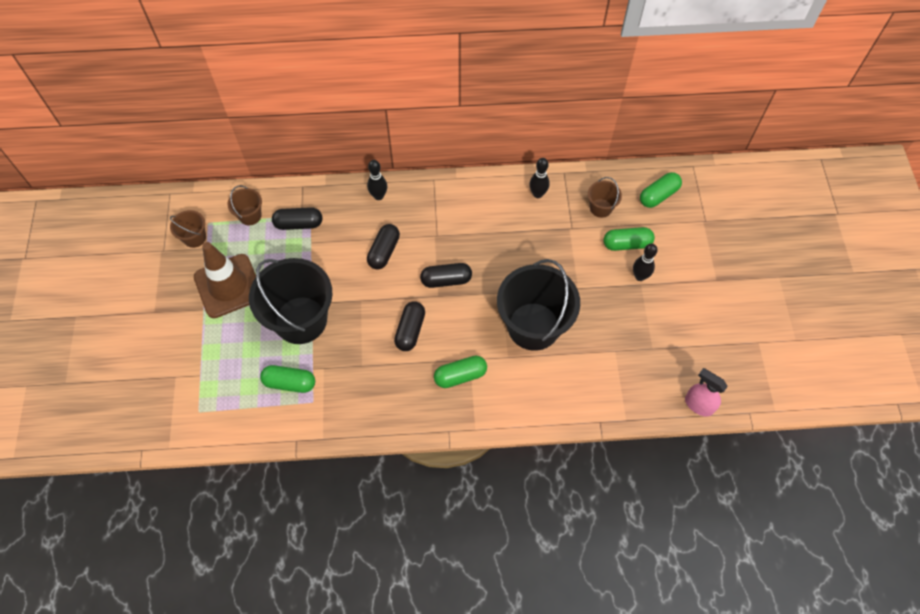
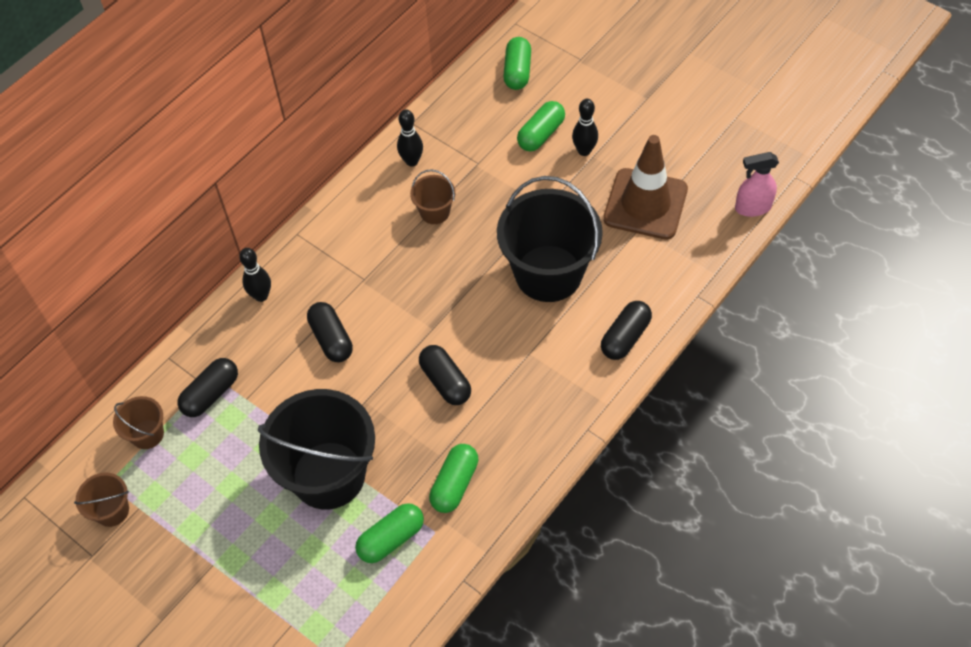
camera: 45 degrees left, 5 degrees down
brown traffic cone [194,242,256,318] -> brown traffic cone moved to [603,135,688,239]
black capsule [420,263,472,288] -> black capsule moved to [601,301,652,360]
green capsule [434,356,487,388] -> green capsule moved to [429,444,478,513]
brown bucket [588,177,622,218] -> brown bucket moved to [410,169,455,224]

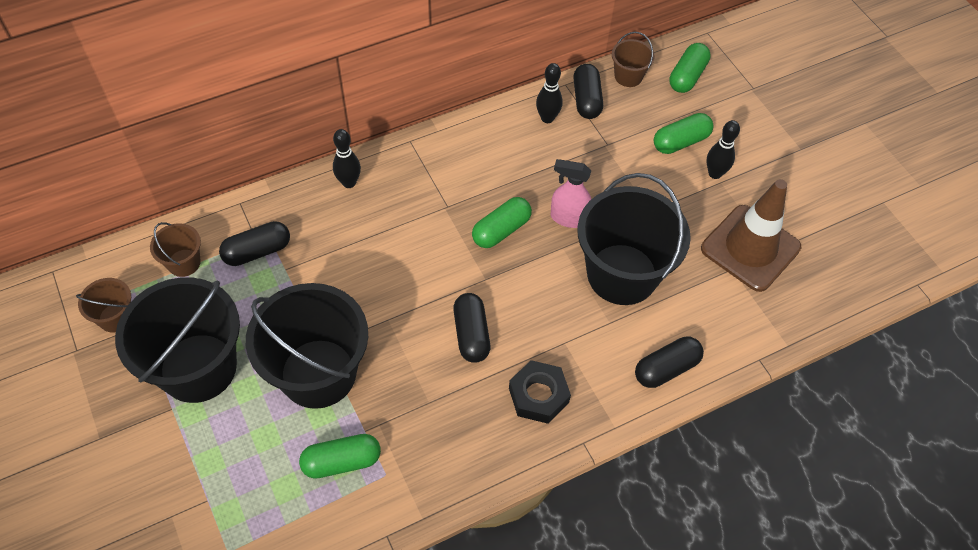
camera: 20 degrees right, 0 degrees up
black capsule [307,302,353,362] -> black capsule moved to [573,64,603,119]
brown bucket [410,169,455,224] -> brown bucket moved to [612,32,655,87]
green capsule [429,444,478,513] -> green capsule moved to [472,197,532,248]
pink spray bottle [735,152,779,217] -> pink spray bottle moved to [551,159,591,228]
none -> black bucket [115,277,240,403]
none -> black nut [509,360,571,424]

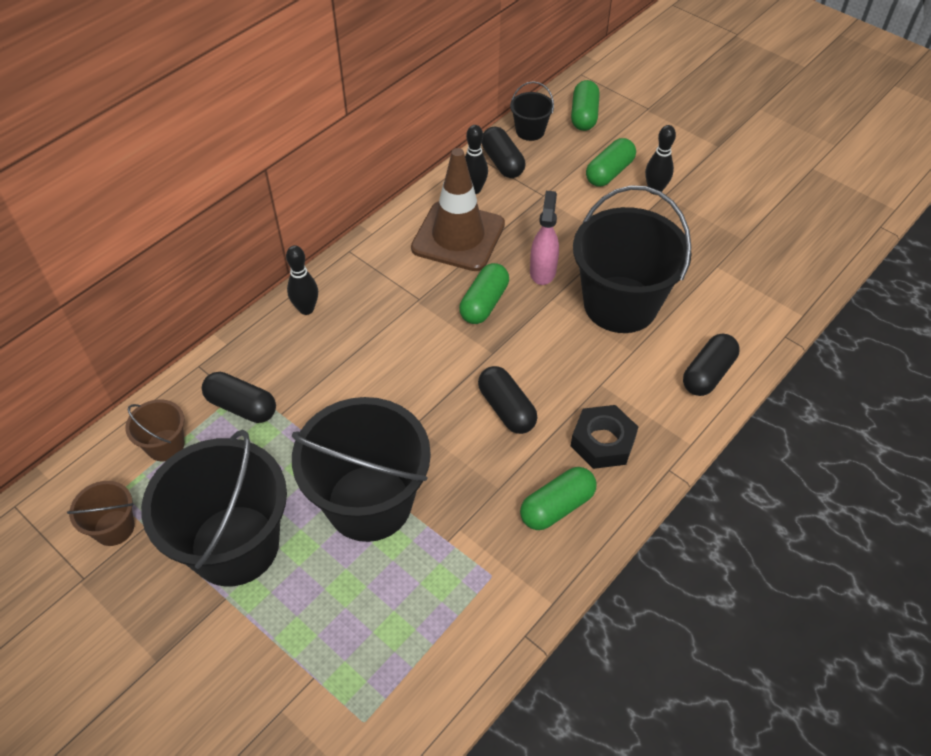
camera: 20 degrees left, 5 degrees down
black capsule [219,221,290,266] -> black capsule turned 75 degrees clockwise [202,372,276,423]
green capsule [299,434,381,479] -> green capsule moved to [520,467,597,530]
pink spray bottle [551,159,591,228] -> pink spray bottle turned 105 degrees clockwise [530,191,559,285]
brown bucket [612,32,655,87] -> black bucket [510,81,554,141]
brown traffic cone [701,179,801,292] -> brown traffic cone moved to [411,148,505,271]

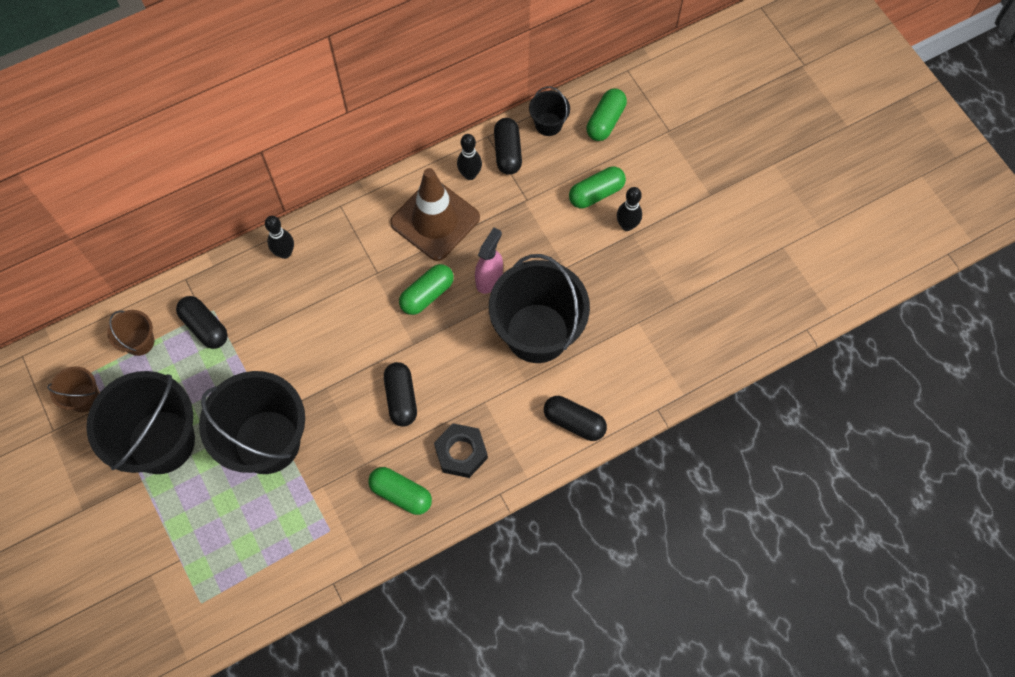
camera: 20 degrees right, 15 degrees up
green capsule [520,467,597,530] -> green capsule turned 45 degrees clockwise [368,467,432,515]
black capsule [683,333,740,396] -> black capsule turned 60 degrees clockwise [544,396,607,441]

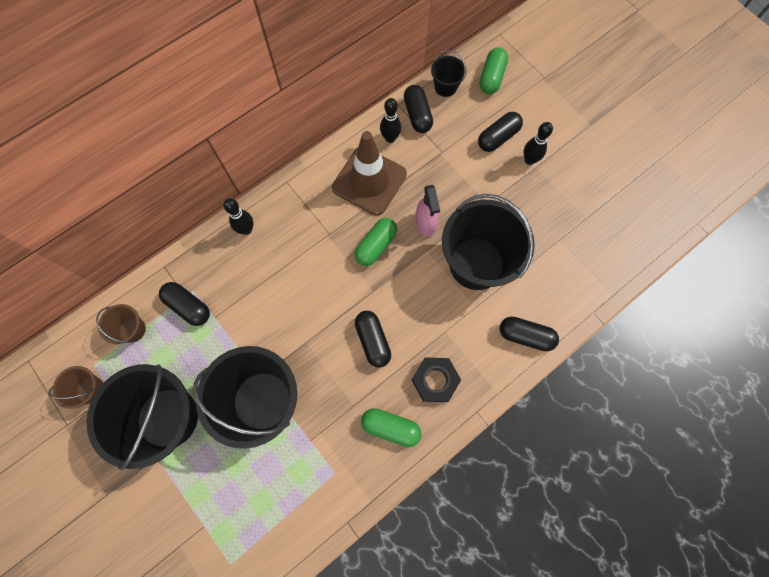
camera: 10 degrees left, 5 degrees up
pink spray bottle [475,227,503,294] -> pink spray bottle turned 150 degrees clockwise [416,185,440,237]
green capsule [569,166,626,208] -> black capsule [478,112,523,152]

